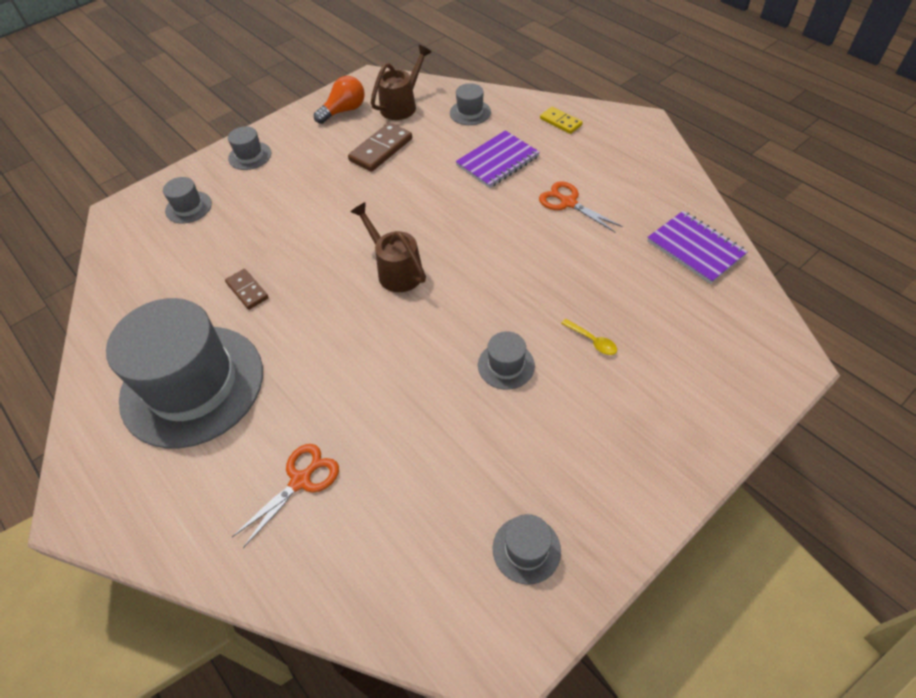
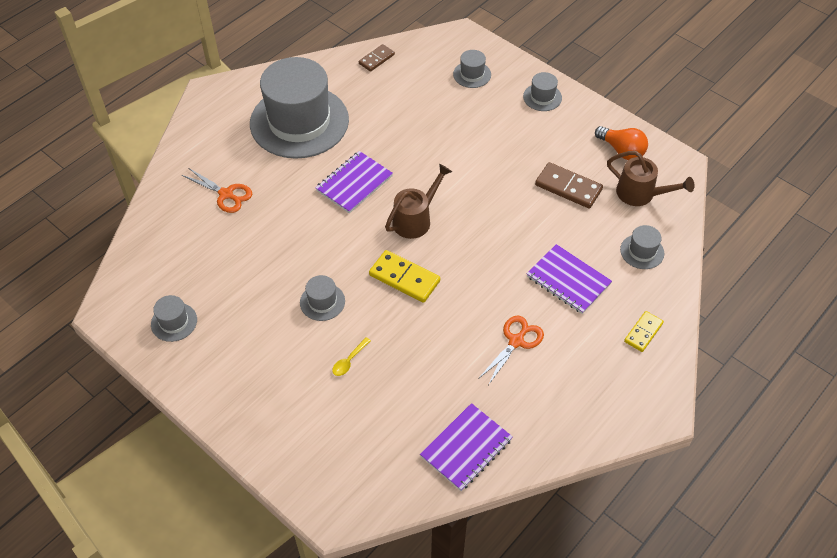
camera: 80 degrees right, 0 degrees up
brown domino [225,269,269,310] -> brown domino moved to [359,44,395,72]
none -> purple notebook [315,151,393,213]
none -> yellow domino [369,250,440,303]

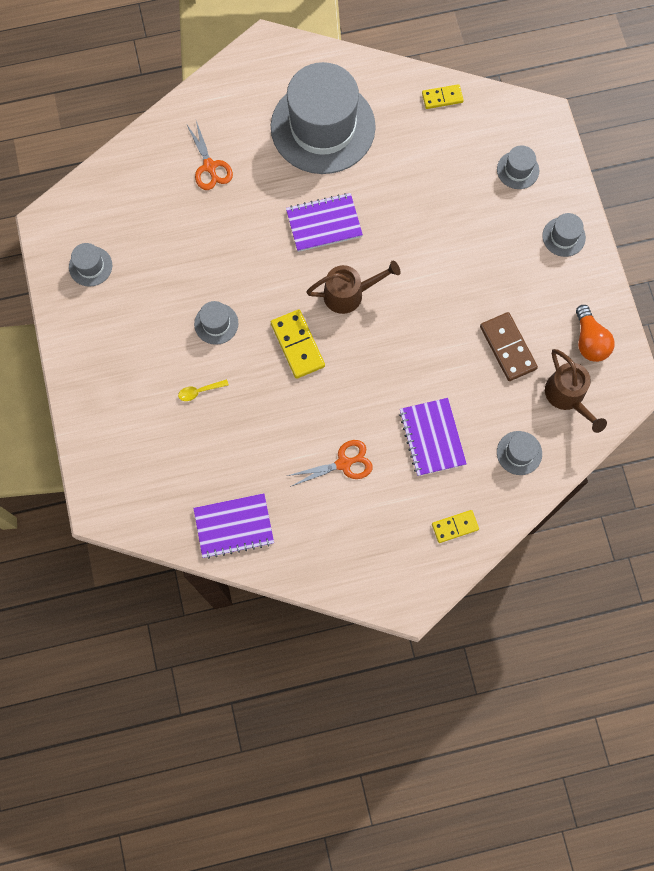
camera: 35 degrees right, 20 degrees up
brown domino [359,44,395,72] -> yellow domino [422,84,464,109]

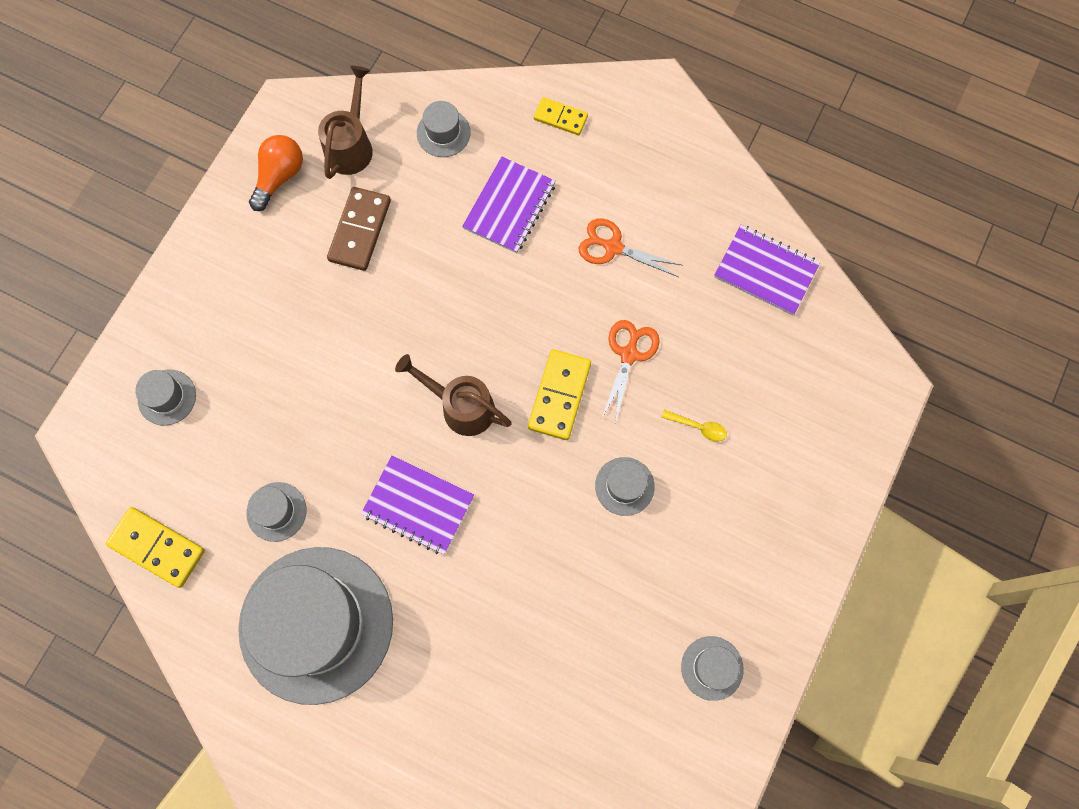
camera: 140 degrees left, 0 degrees up
orange scissors [187,121,233,190] -> orange scissors moved to [602,320,660,423]
yellow domino [422,84,464,109] -> yellow domino [106,507,205,588], size x1.58
grey hat [542,213,586,257] -> grey hat moved to [247,482,306,542]

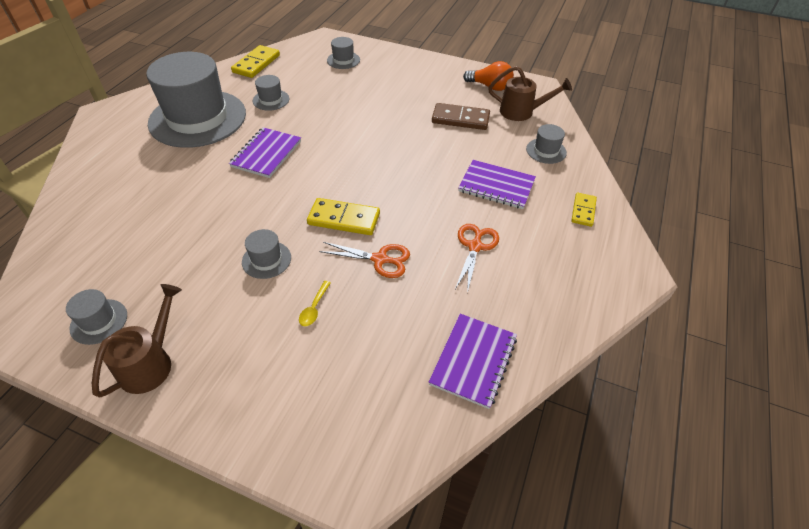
camera: 85 degrees right, 25 degrees down
brown watering can [395,354,512,436] -> brown watering can moved to [92,284,182,398]

